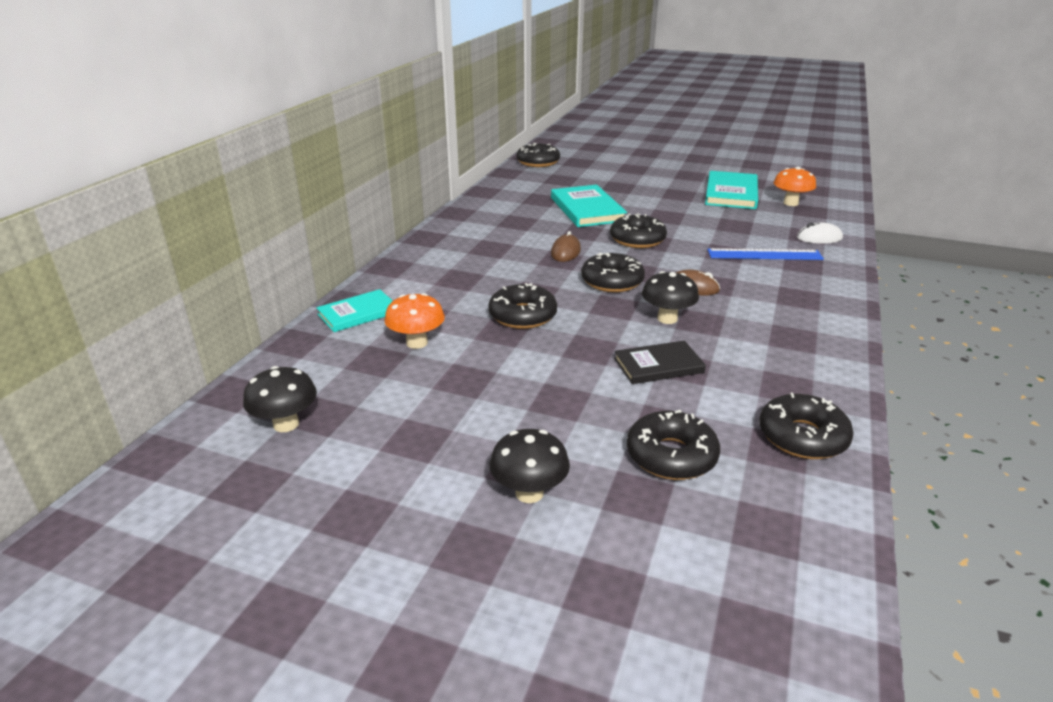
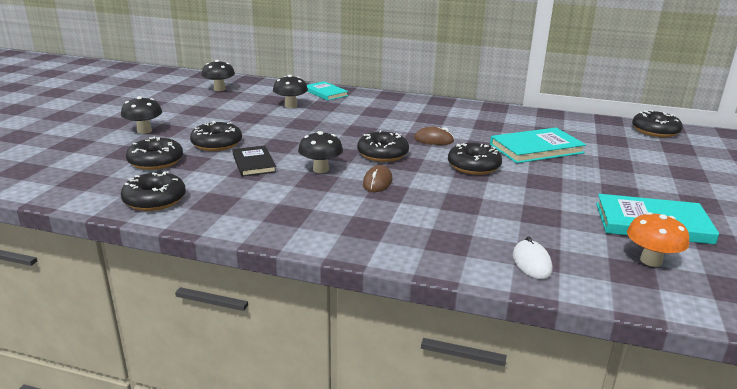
camera: 85 degrees right, 5 degrees down
orange mushroom [384,293,445,349] -> black mushroom [273,75,308,108]
black donut [488,283,557,329] -> black donut moved to [190,121,242,151]
blue ruler [707,248,824,260] -> none

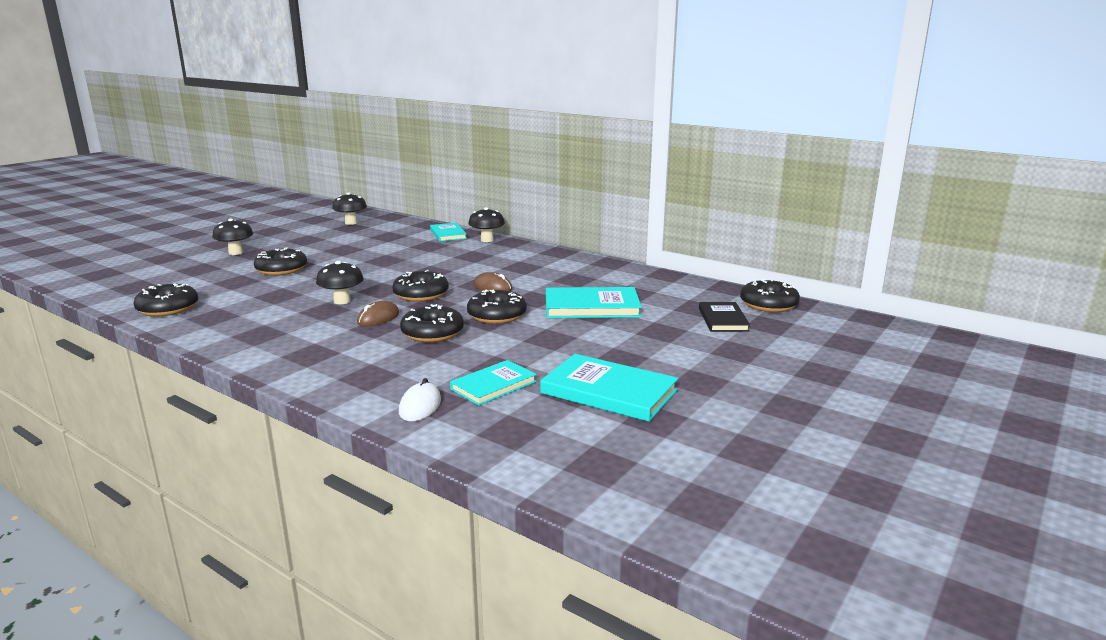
camera: 20 degrees right, 5 degrees down
black donut [126,136,183,170] -> black donut moved to [400,304,464,342]
black book [232,146,276,177] -> black book moved to [699,302,750,332]
black mushroom [273,75,308,108] -> black mushroom moved to [468,207,505,242]
orange mushroom [627,212,689,267] -> none
none -> turquoise book [450,360,537,406]

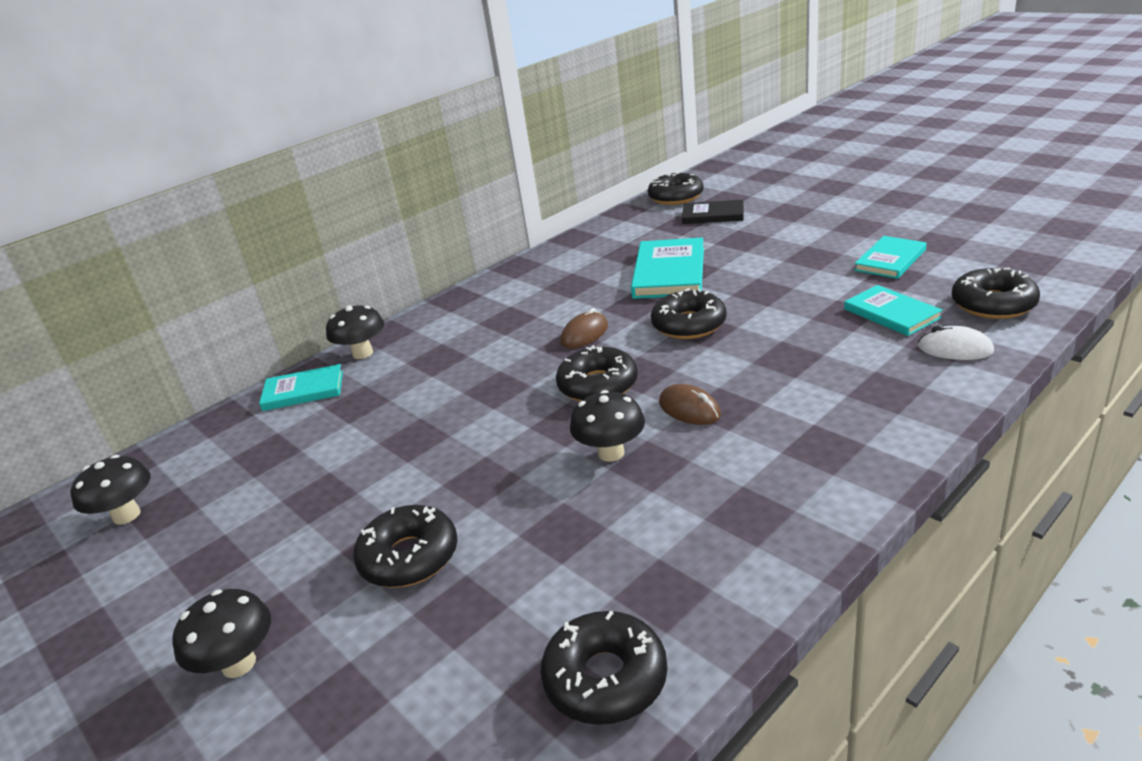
camera: 75 degrees left, 10 degrees up
black donut [400,304,464,342] -> black donut moved to [952,267,1040,319]
turquoise book [540,354,678,422] -> turquoise book [854,236,927,279], size x0.64

